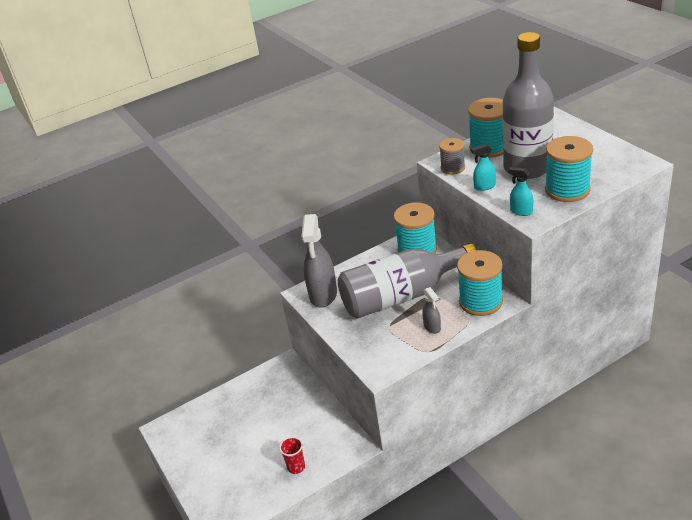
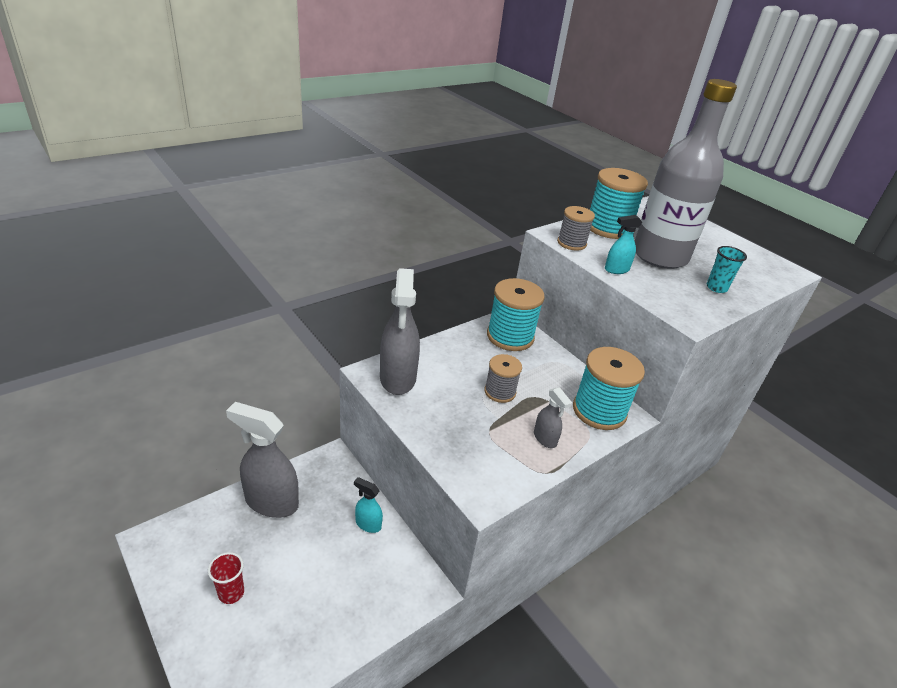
camera: 15 degrees left, 0 degrees up
red cup [279,437,305,474] -> red cup moved to [208,552,244,604]
grey bottle [338,243,477,319] -> grey spool [484,354,522,403]
turquoise spray bottle [508,167,533,216] -> turquoise spray bottle moved to [354,477,383,533]
turquoise spool [545,136,593,202] -> turquoise cup [707,246,747,293]
none -> grey spray bottle [226,402,299,518]

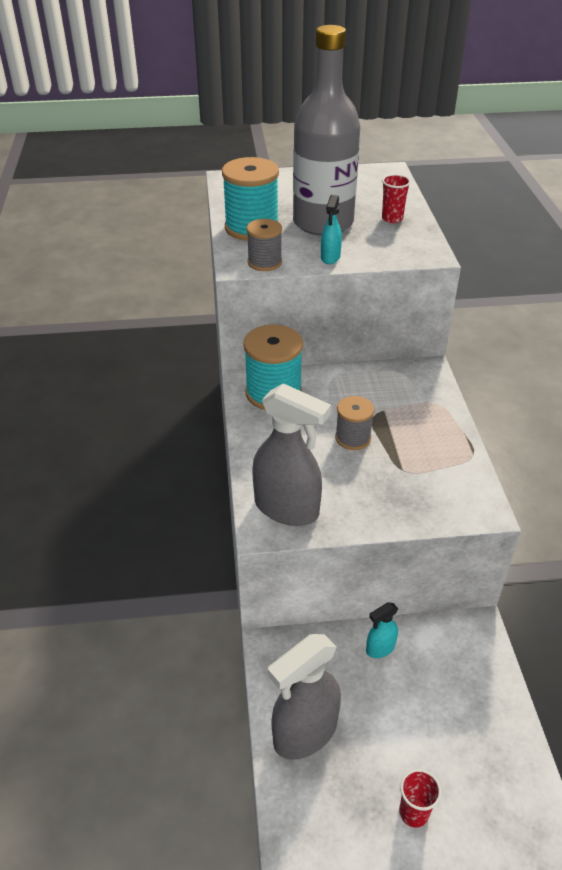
camera: 55 degrees left, 5 degrees up
grey spray bottle [534,387,572,448] -> none
turquoise spool [573,347,645,430] -> none
turquoise cup [707,246,747,293] -> red cup [382,174,411,223]

